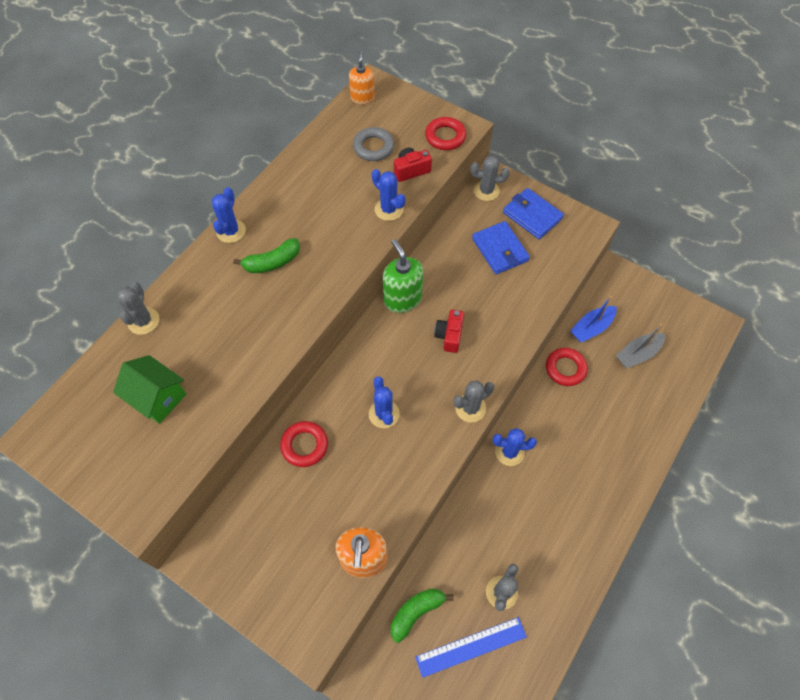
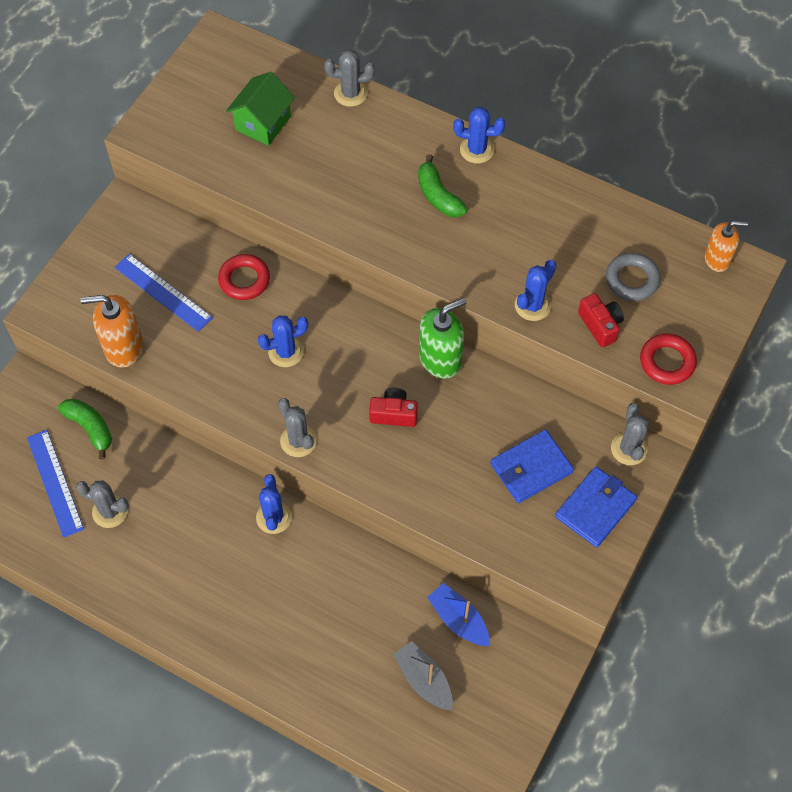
camera: 85 degrees right, 0 degrees up
red ring [546,348,588,386] -> none
none -> blue ruler [115,254,213,332]

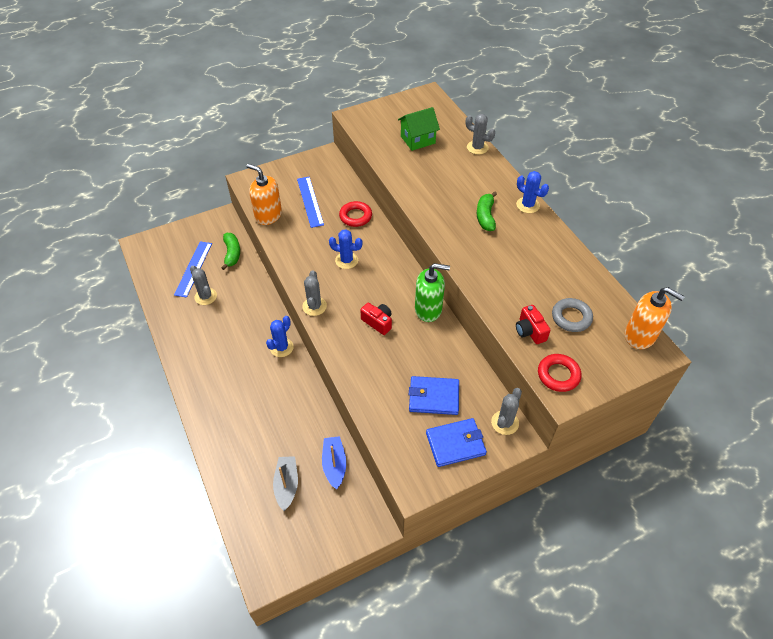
camera: 35 degrees right, 10 degrees down
blue cactus [515,260,556,321] -> none
red camera [578,293,624,347] -> red camera turned 150 degrees clockwise [516,305,550,344]
orange soap dispenser [705,221,748,272] -> orange soap dispenser [625,287,685,349], size x1.53

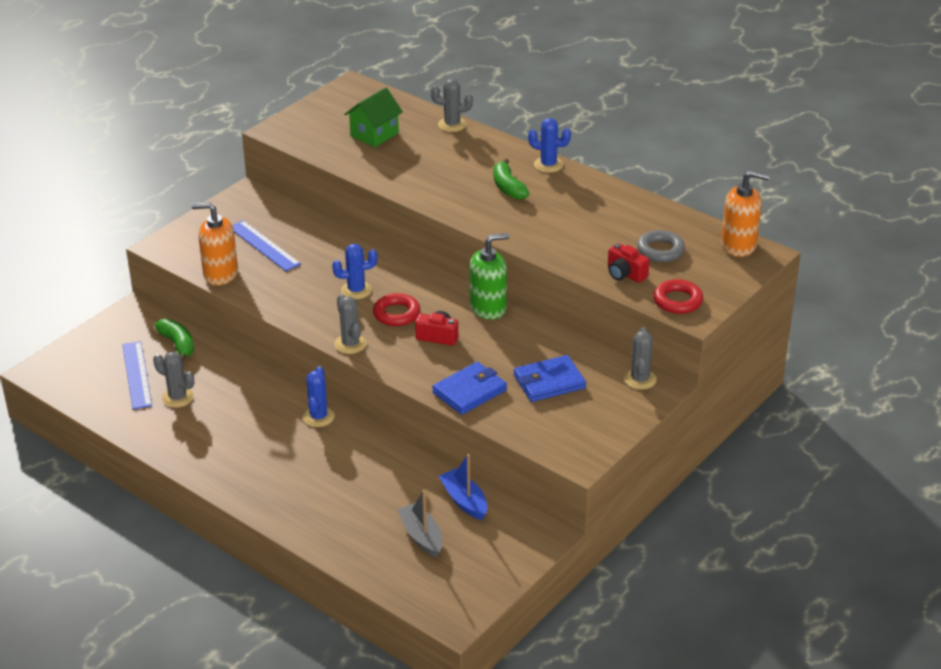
camera: 25 degrees left, 15 degrees down
red ring [339,201,372,227] -> red ring moved to [373,293,420,326]
blue wallet [426,418,487,467] -> blue wallet moved to [432,362,507,415]

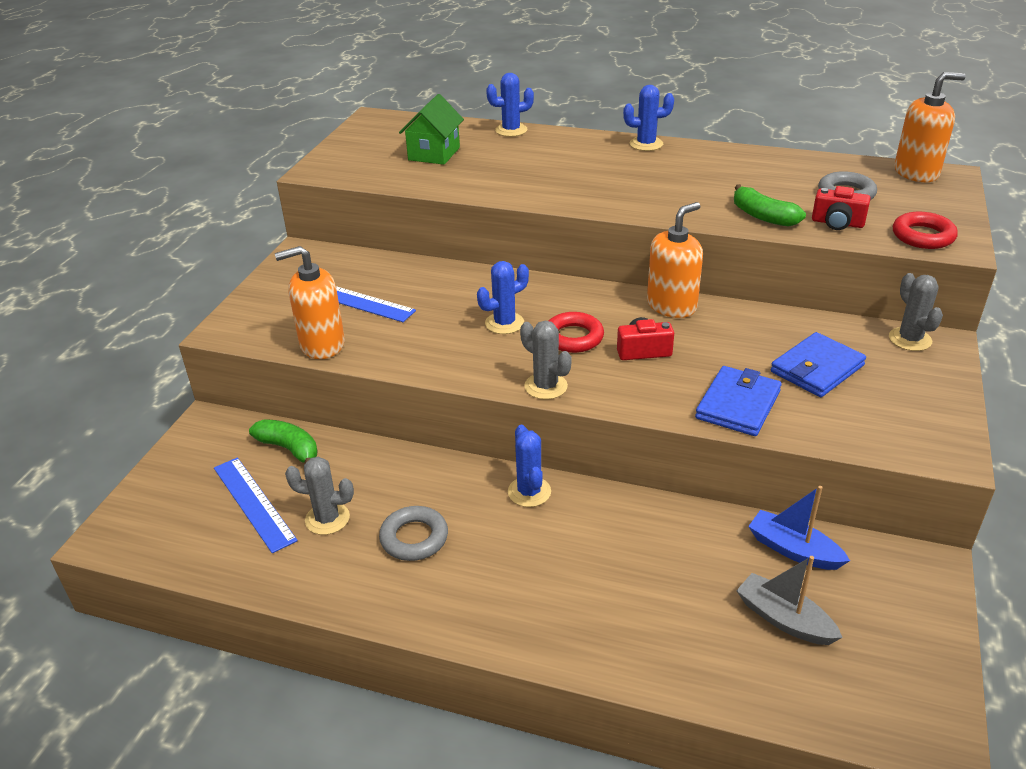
camera: 20 degrees left, 0 degrees up
grey cactus [431,79,473,132] -> blue cactus [486,73,534,137]
green soap dispenser [470,233,510,320] -> orange soap dispenser [647,202,703,318]
green banana [493,159,529,200] -> green banana moved to [734,184,806,227]
none -> grey ring [379,506,448,561]

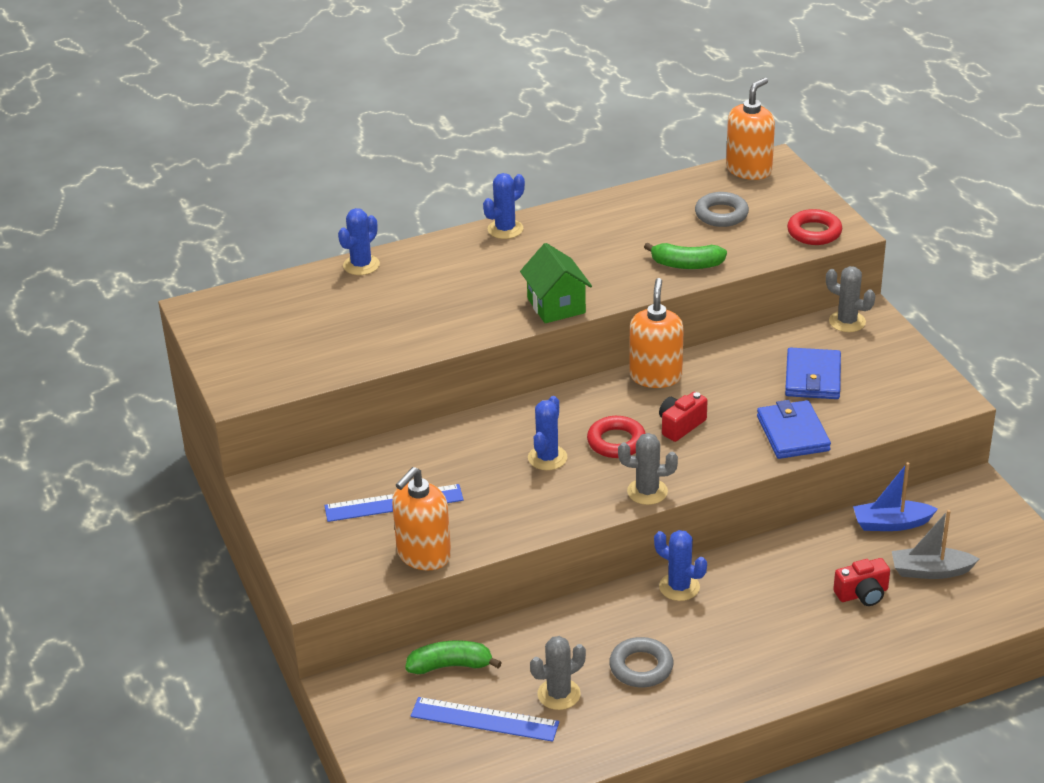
camera: 40 degrees left, 0 degrees up
green house [399,94,464,165] -> green house moved to [520,243,592,323]
red camera [812,186,871,230] -> red camera moved to [833,558,890,606]

